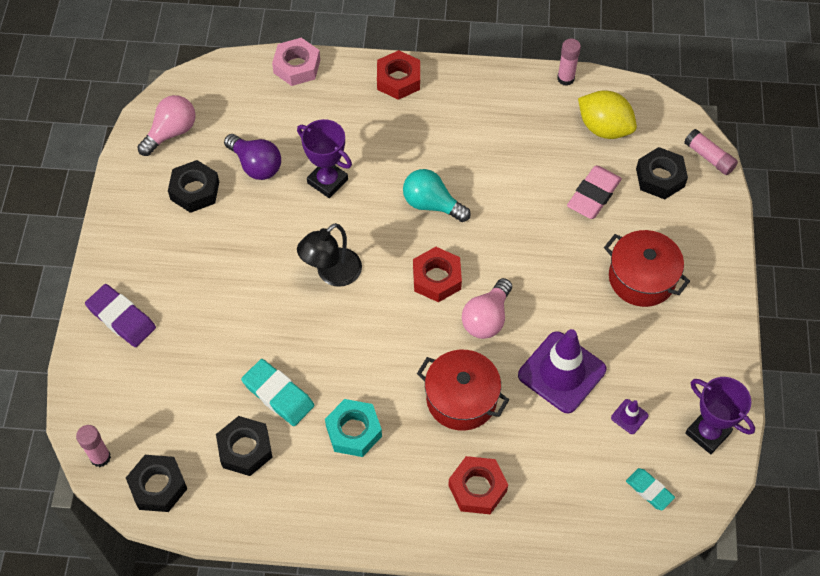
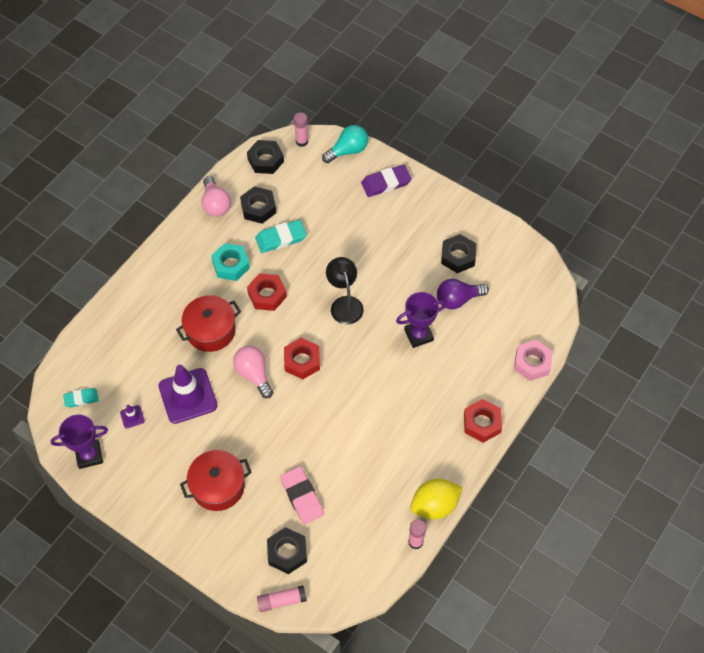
camera: 120 degrees right, 0 degrees up
pink light bulb [137,95,196,156] -> pink light bulb moved to [202,176,231,217]
turquoise light bulb [403,169,471,222] -> turquoise light bulb moved to [322,125,368,163]
red nut [448,456,508,514] -> red nut moved to [247,273,287,311]
yellow lemon [578,90,637,139] -> yellow lemon moved to [411,479,463,520]

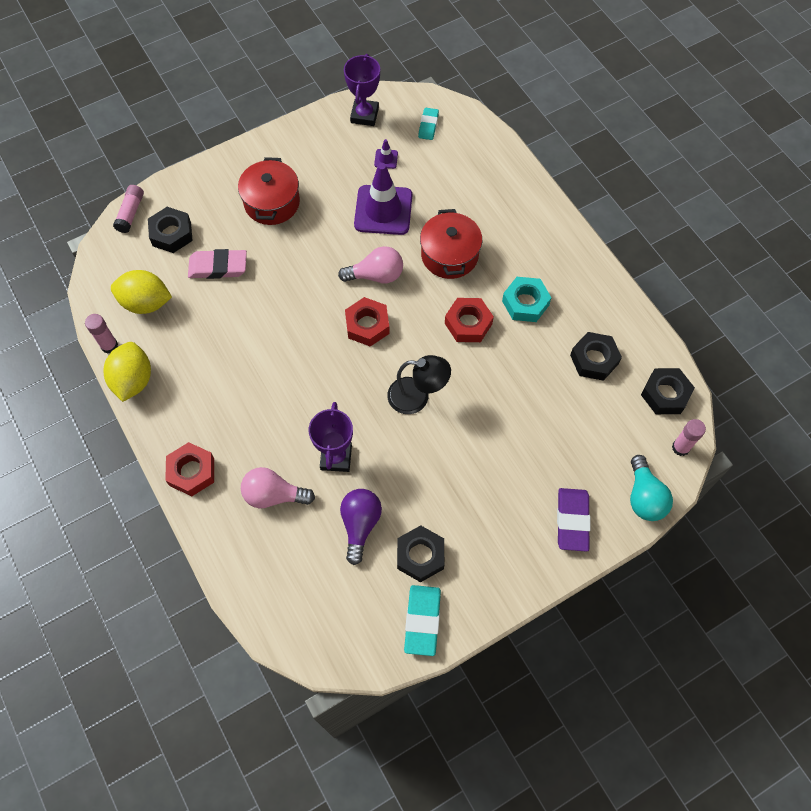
camera: 115 degrees right, 5 degrees up
pink light bulb [202,176,231,217] -> pink light bulb moved to [241,467,315,508]
turquoise eraser [255,220,307,253] -> turquoise eraser moved to [404,585,441,656]
pink nut [514,340,553,381] -> none
none -> yellow lemon [111,270,172,314]

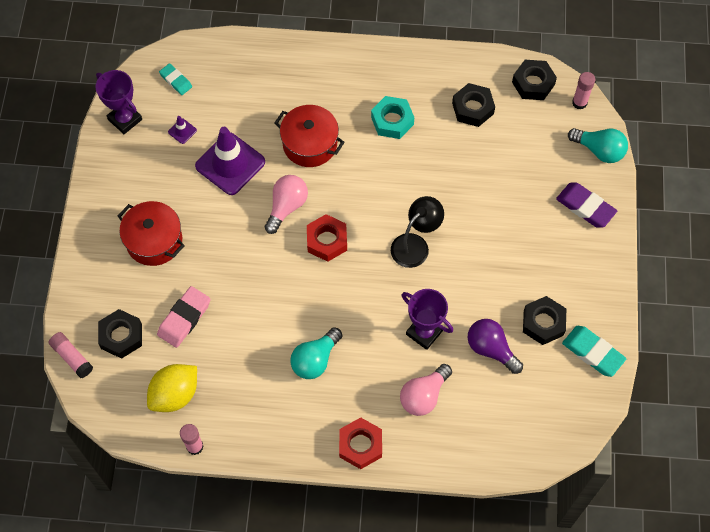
camera: 55 degrees left, 0 degrees up
yellow lemon [104,342,151,402] -> none
red nut [445,298,494,342] -> none
none -> turquoise light bulb [290,327,342,379]

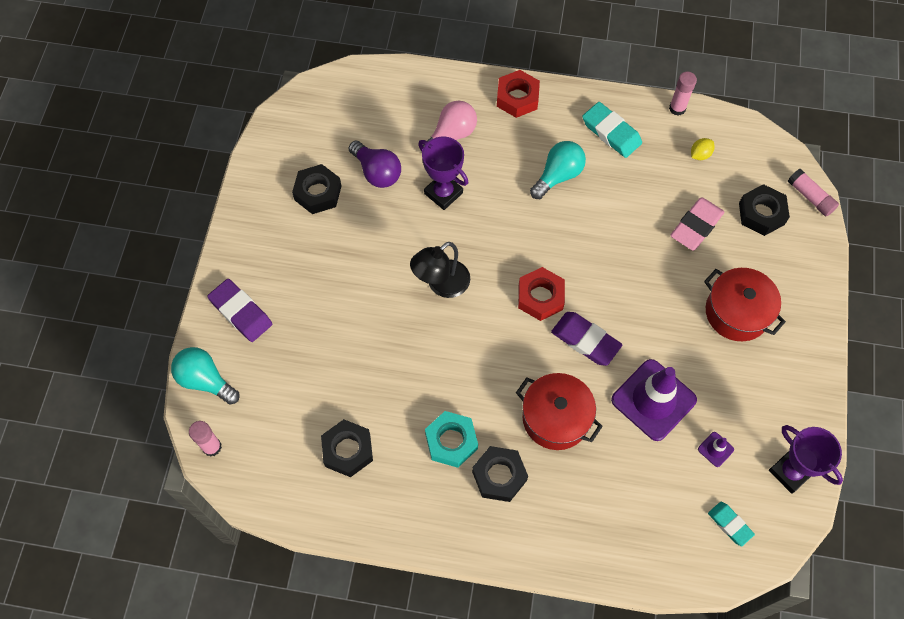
camera: 175 degrees left, 0 degrees up
yellow lemon [147,364,197,412] -> yellow lemon [691,138,714,160], size x0.48
pink light bulb [265,175,308,234] -> purple eraser [551,312,622,366]
black nut [512,60,557,100] -> black nut moved to [472,446,528,502]
turquoise eraser [562,326,626,377] -> turquoise eraser moved to [582,102,642,158]

